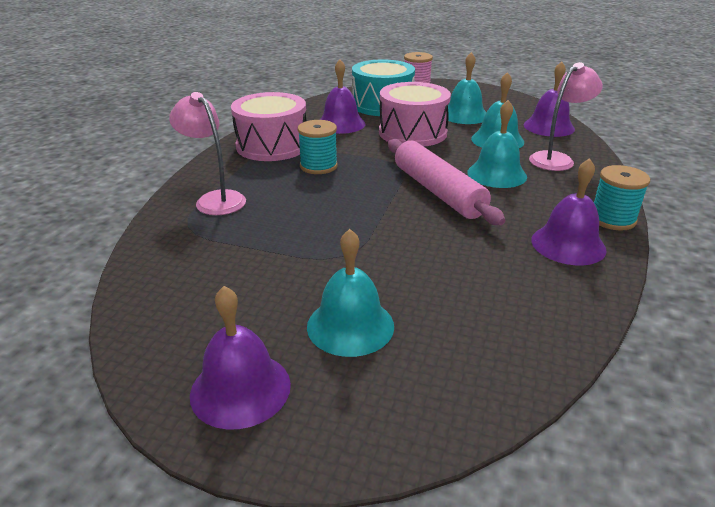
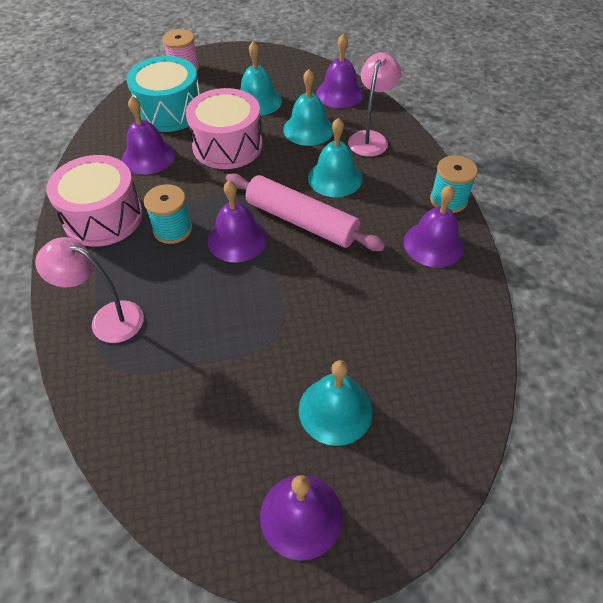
camera: 30 degrees left, 20 degrees up
none -> purple bell [208,180,267,262]

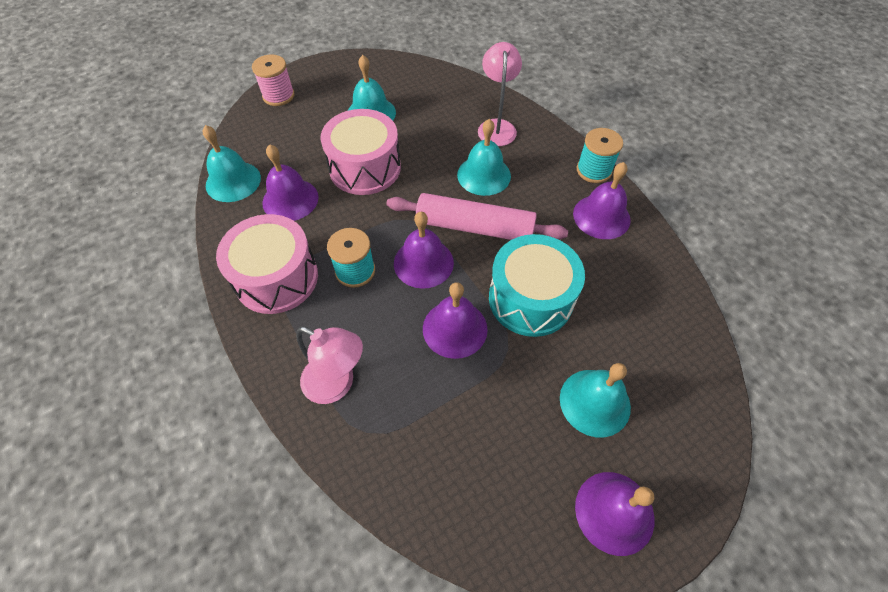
camera: 20 degrees left, 5 degrees up
pink lamp [35,237,144,343] -> pink lamp turned 150 degrees counterclockwise [296,327,363,404]
turquoise drum [126,56,200,132] -> turquoise drum moved to [489,234,585,337]
turquoise bell [283,69,333,146] -> turquoise bell moved to [203,125,261,202]
purple bell [316,33,364,108] -> purple bell moved to [423,282,488,359]

